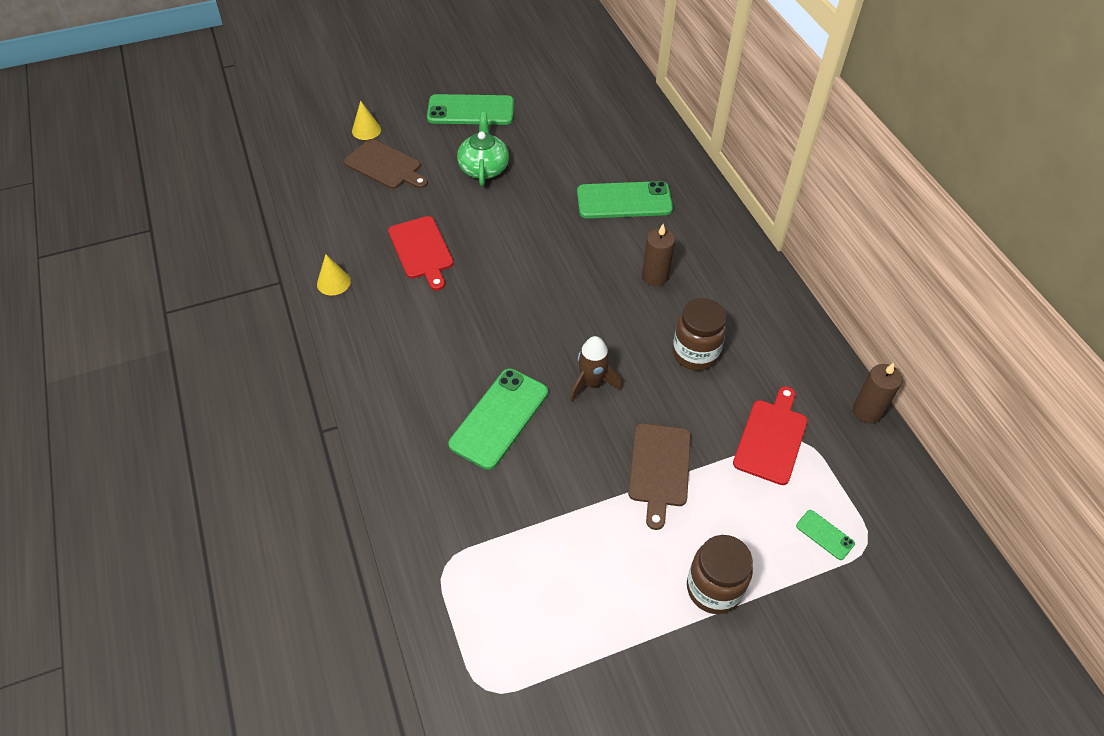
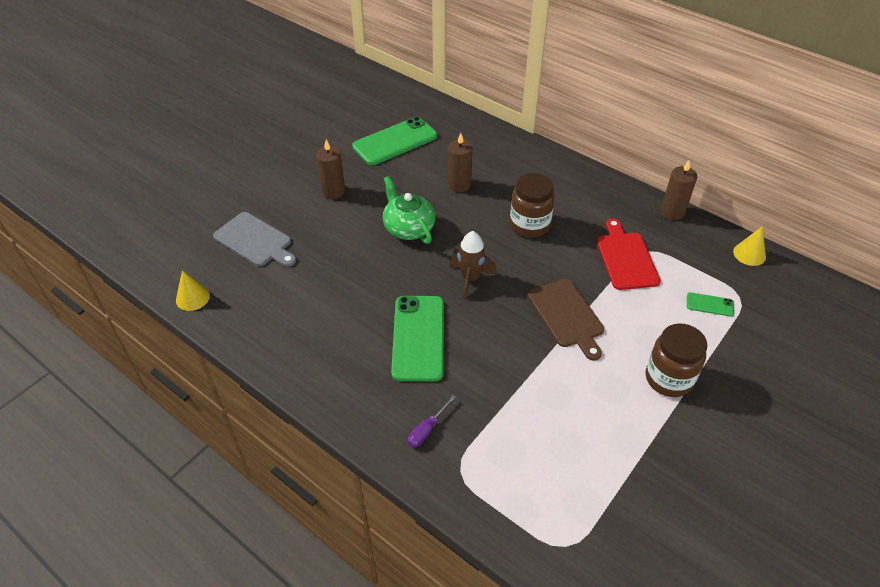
camera: 30 degrees left, 5 degrees down
brown cutting board [344,139,428,189] -> none
yellow cone [352,101,381,140] -> yellow cone moved to [733,226,766,266]
red cutting board [388,216,454,291] -> grey cutting board [213,212,296,267]
green phone [427,94,514,125] -> none
green teapot [457,112,509,186] -> green teapot moved to [383,176,435,244]
none -> brown candle [316,139,345,199]
none -> purple screwdriver [408,395,456,447]

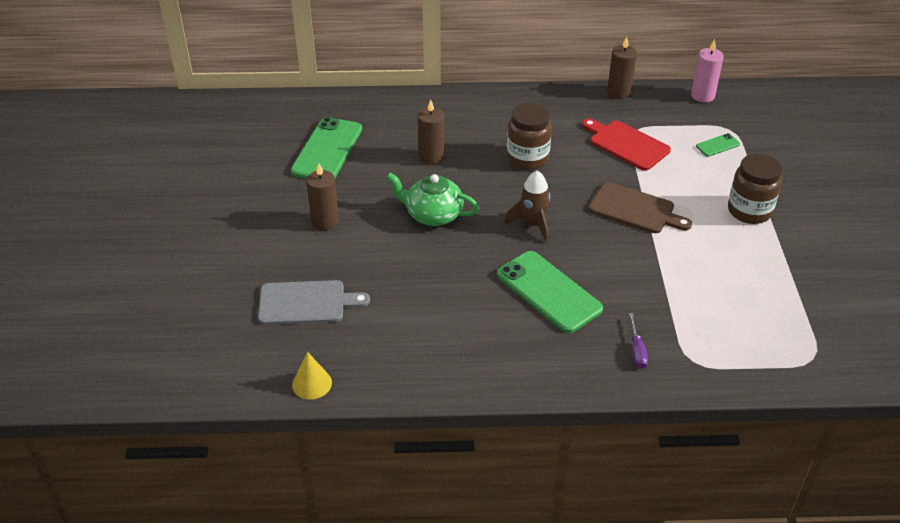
camera: 40 degrees left, 5 degrees down
yellow cone [733,226,766,266] -> pink candle [691,39,724,102]

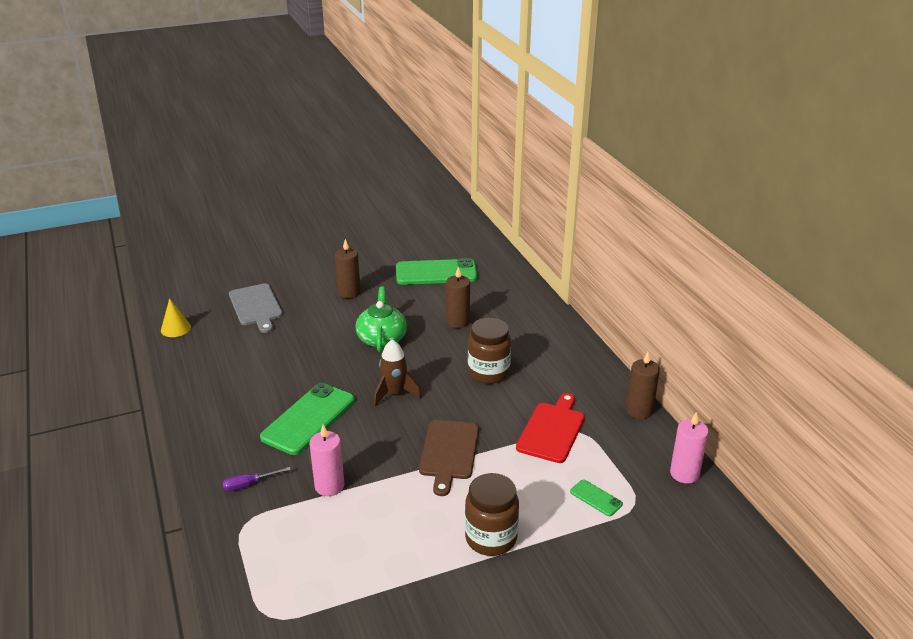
camera: 70 degrees right, 10 degrees down
none -> pink candle [309,424,344,496]

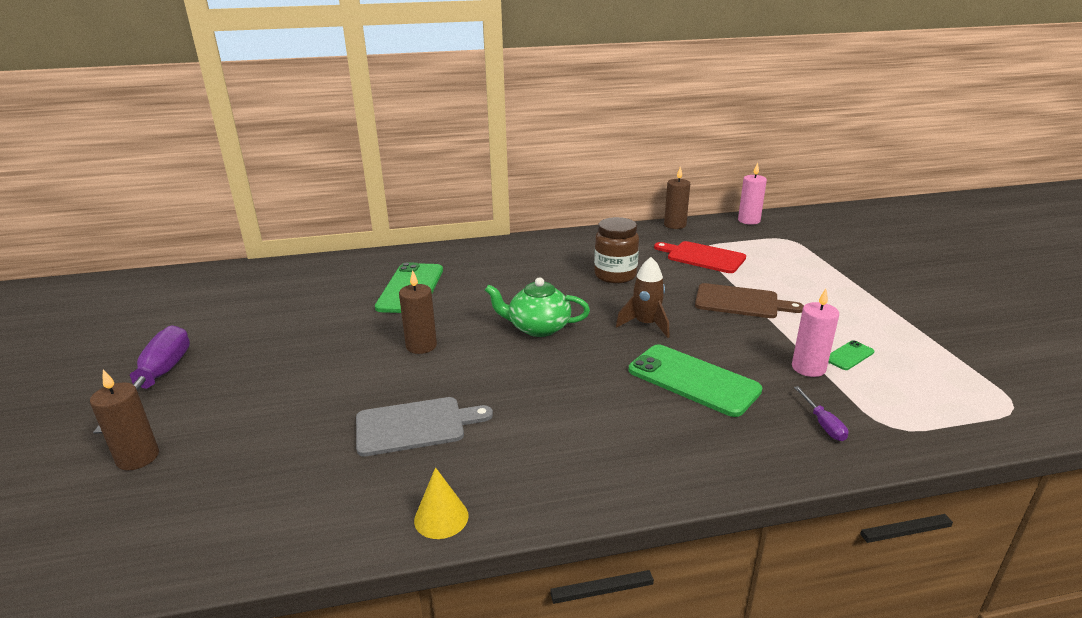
camera: 80 degrees left, 5 degrees down
brown candle [446,267,470,328] -> brown candle moved to [90,370,159,471]
brown jar [465,473,519,556] -> none
green phone [570,480,623,516] -> green phone moved to [828,340,874,370]
none -> purple screwdriver [93,325,190,434]

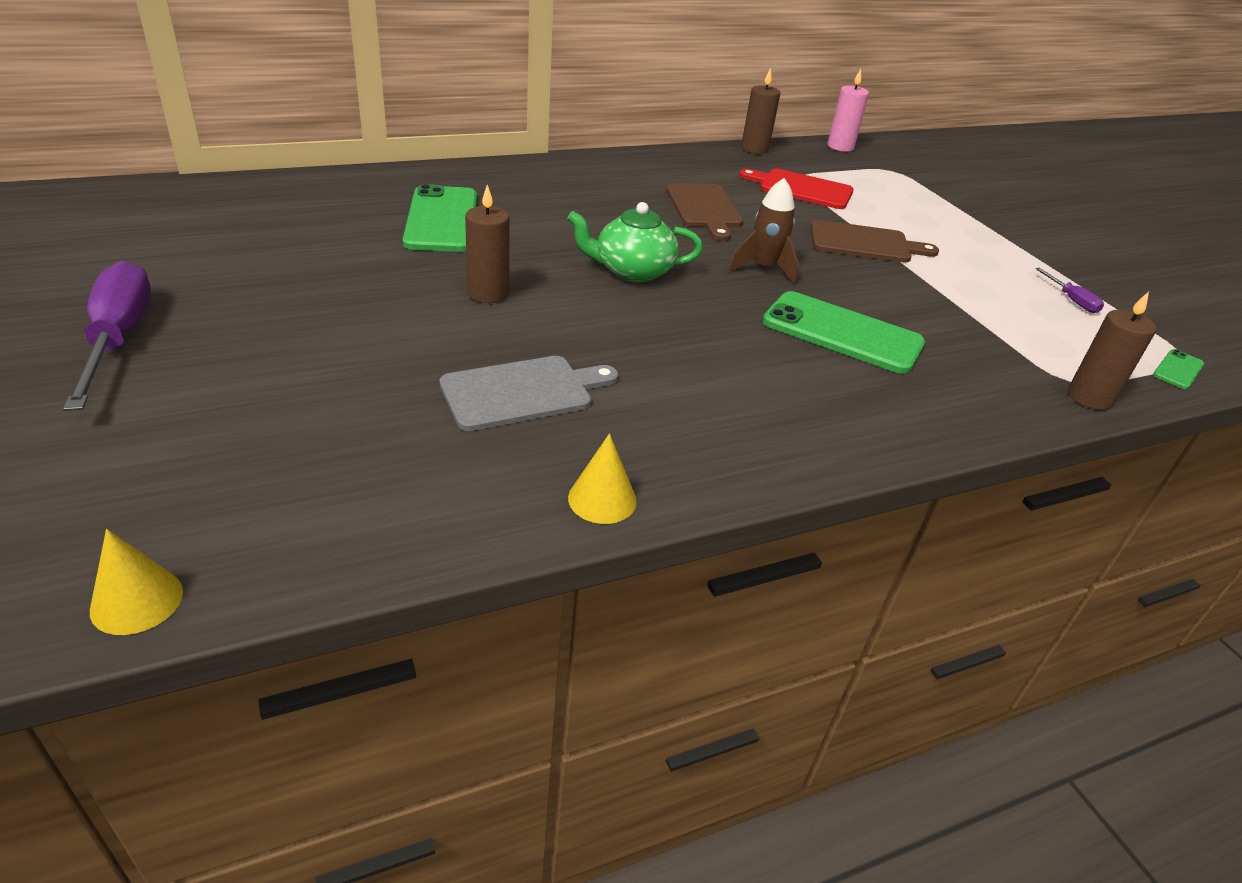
camera: 15 degrees left, 10 degrees up
brown candle [90,370,159,471] -> brown candle moved to [1068,291,1156,410]
brown jar [594,217,639,284] -> brown cutting board [666,183,743,241]
pink candle [792,289,839,377] -> none
purple screwdriver [794,386,848,441] -> purple screwdriver moved to [1035,268,1104,313]
green phone [828,340,874,370] -> green phone moved to [1153,349,1204,389]
none -> yellow cone [90,529,183,635]

